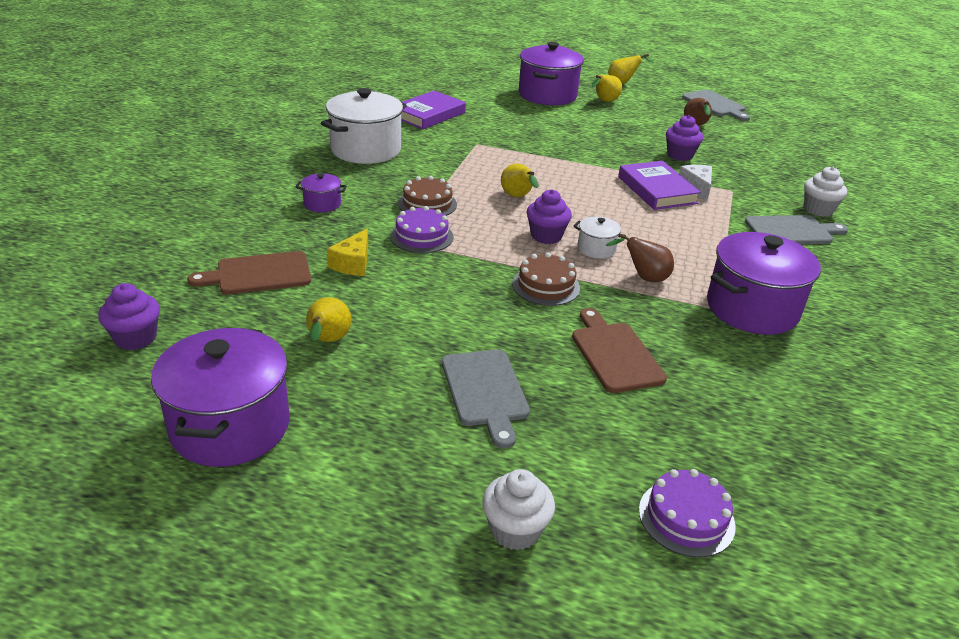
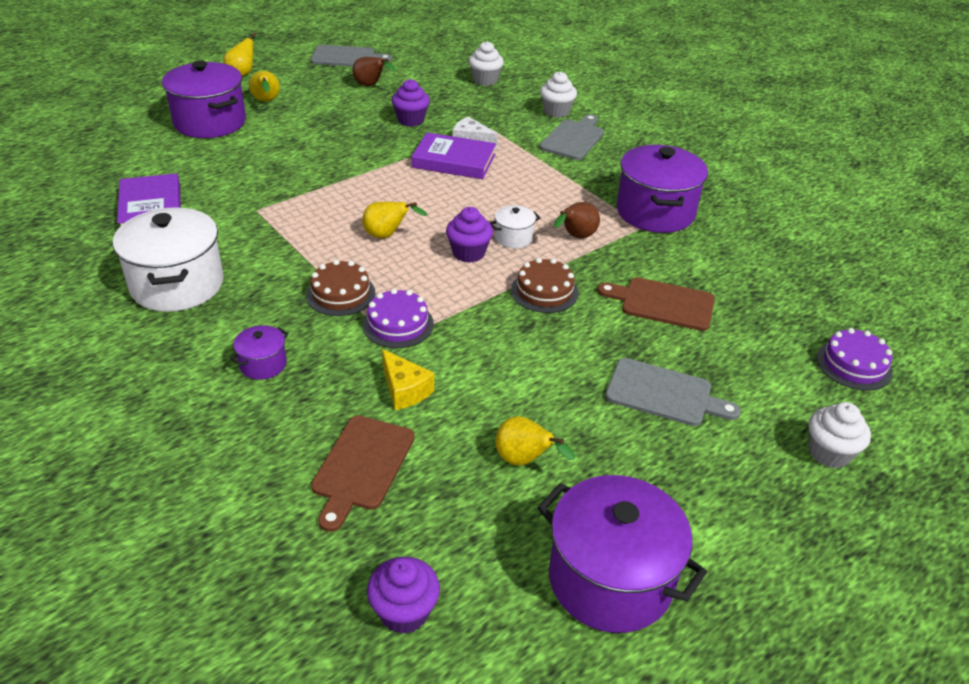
camera: 55 degrees left, 5 degrees up
none -> white cupcake [469,41,504,86]

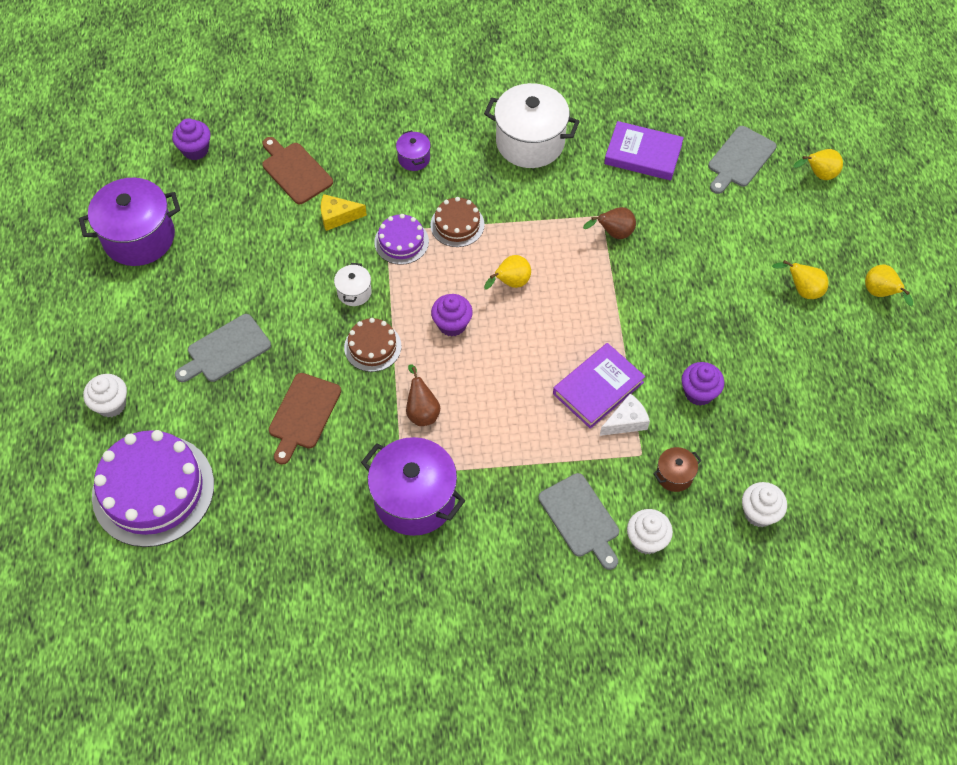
camera: 125 degrees right, 20 degrees up
purple pot [162,61,246,138] -> none
grey cutting board [311,45,392,66] -> grey cutting board moved to [708,126,777,194]
brown pear [352,57,396,86] -> brown pear moved to [583,207,636,239]
white pot [490,205,540,248] -> white pot moved to [334,263,372,306]
yellow pear [495,416,575,466] -> yellow pear moved to [793,149,843,180]
brown cutting board [598,277,715,331] -> brown cutting board turned 150 degrees clockwise [269,373,341,465]
purple cake [817,328,893,391] -> purple cake [92,430,214,547], size x1.99
none -> brown pot [653,447,701,492]

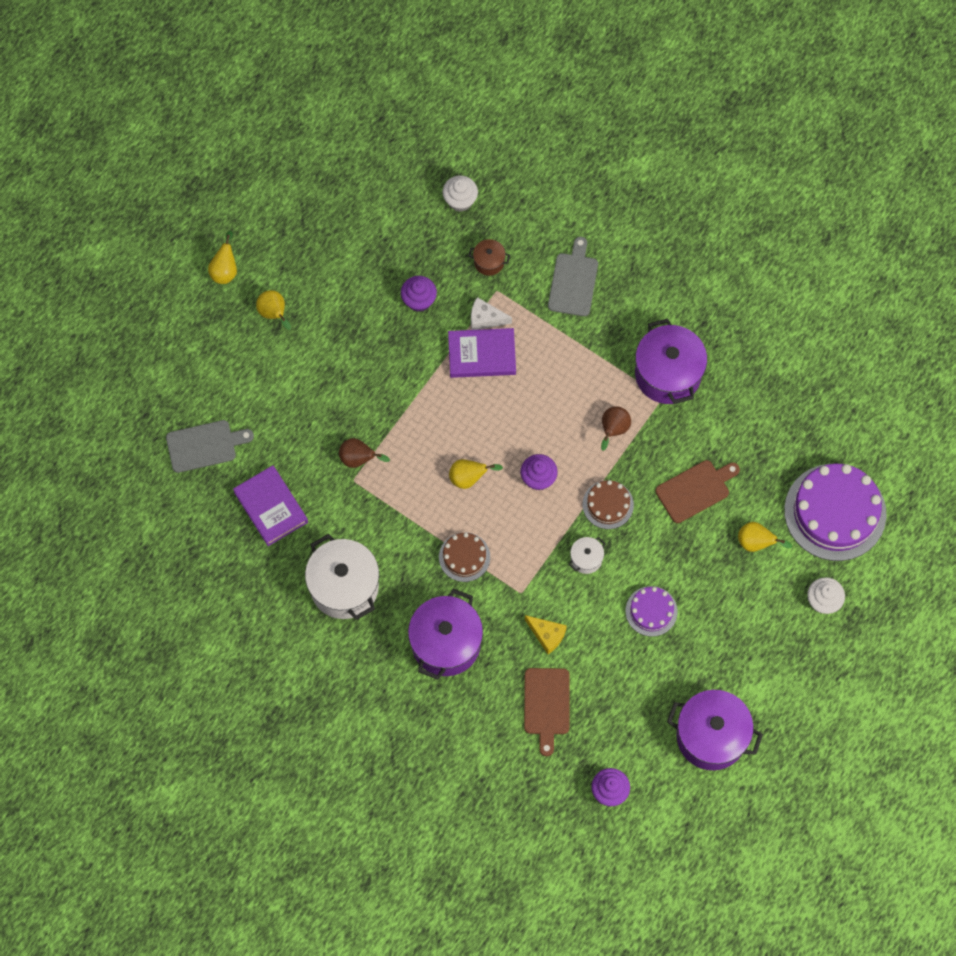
camera: 140 degrees left, 10 degrees up
grey cutting board [175,314,271,382] -> none
purple cake [374,214,429,265] -> purple cake moved to [626,586,678,637]
purple pot [396,130,431,171] -> purple pot [408,589,483,680], size x2.16
white cupcake [627,509,673,554] -> none
yellow pear [793,149,843,180] -> yellow pear moved to [738,522,792,552]

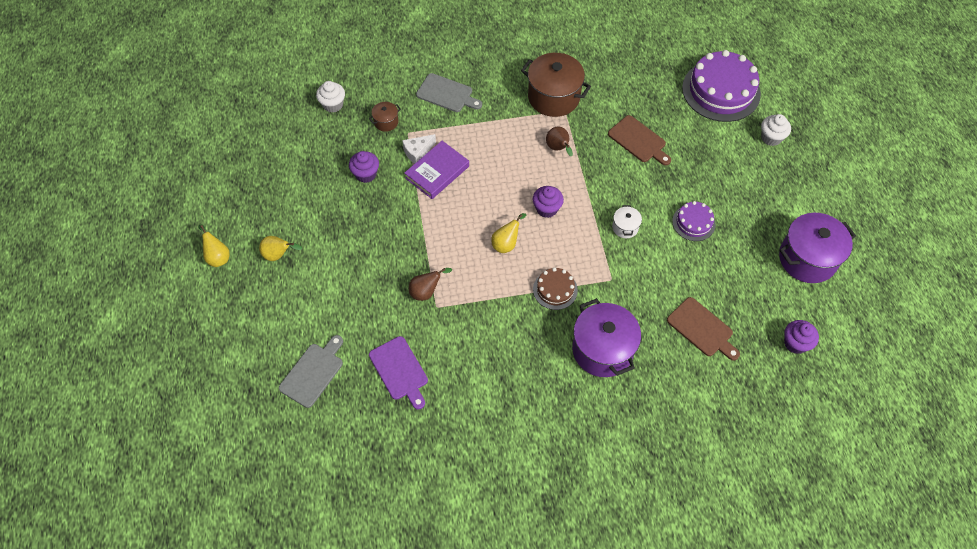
camera: 45 degrees left, 10 degrees down
purple book [233,465,308,546] -> purple cutting board [369,336,428,410]
white pot [305,534,379,620] -> none
yellow cheese [525,615,567,654] -> none
grey cutting board [548,237,598,316] -> grey cutting board turned 150 degrees clockwise [416,73,482,112]
brown cake [583,480,634,529] -> none
purple pot [635,319,707,404] -> brown pot [521,53,591,117]
brown cutting board [655,460,740,523] -> brown cutting board turned 120 degrees clockwise [608,115,671,165]
yellow pear [738,522,792,552] -> none

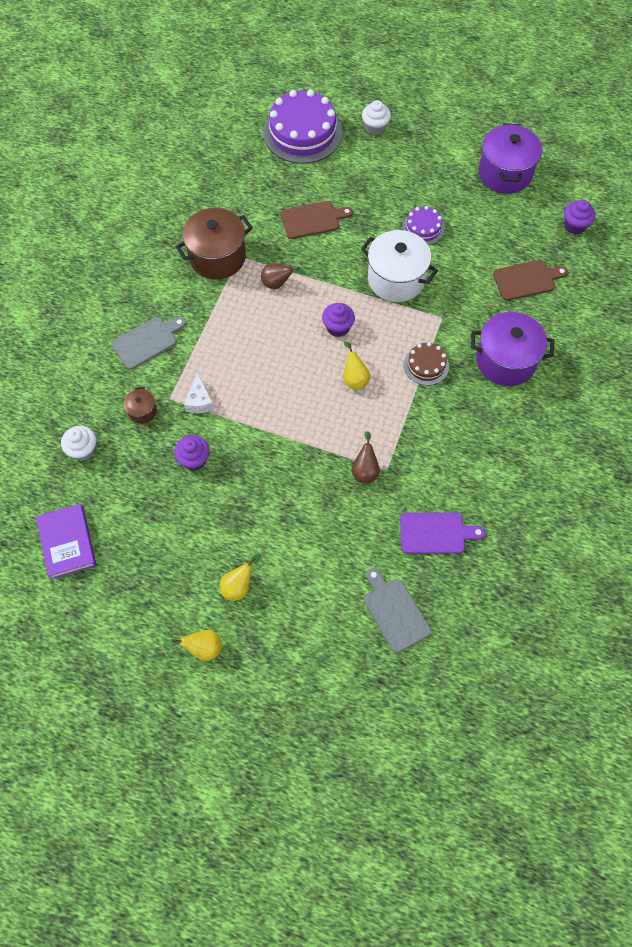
camera: 60 degrees left, 5 degrees up
purple book [404,141,469,199] -> purple book moved to [36,504,97,580]
white pot [612,205,642,238] -> white pot [361,230,438,302], size x2.16

